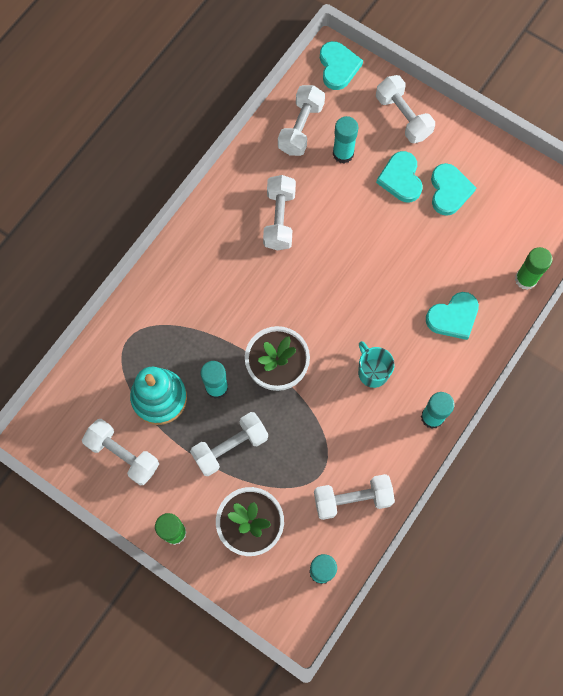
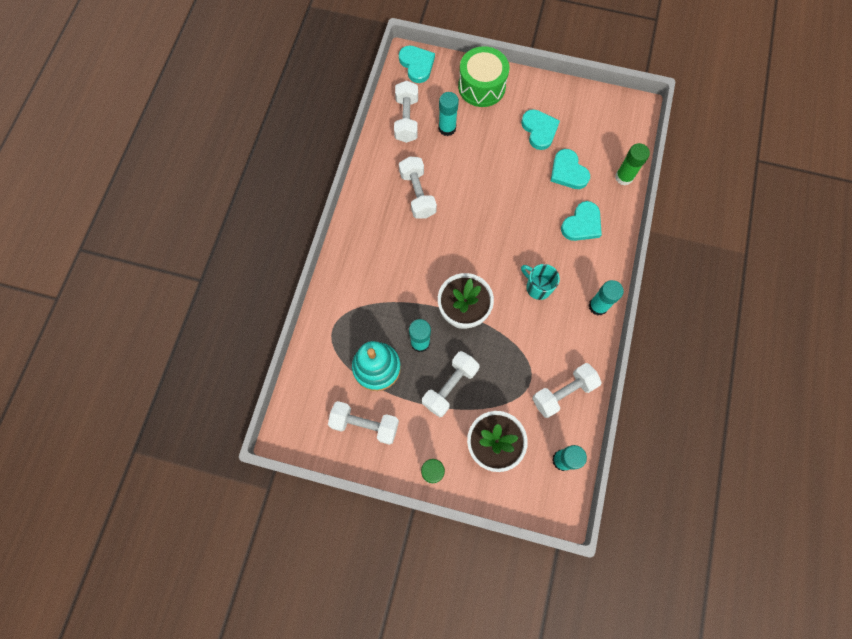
camera: 20 degrees left, 0 degrees up
white dumbbell [376,75,435,143] -> green drum [458,46,509,107]
turquoise heart [376,151,422,203] -> turquoise heart moved to [551,149,590,189]

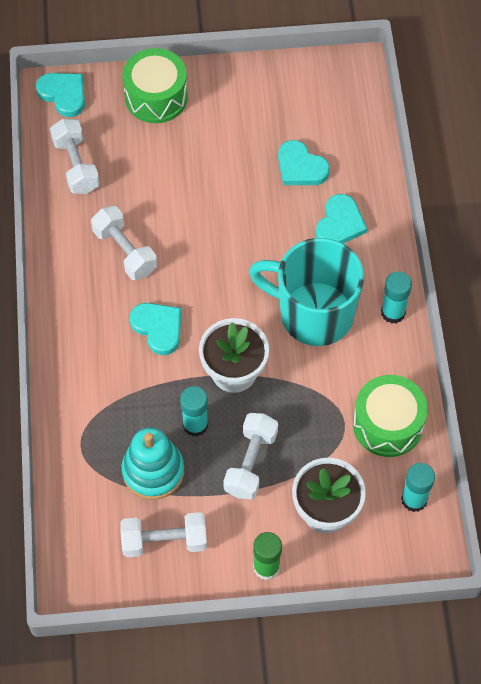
camera: 20 degrees left, 10 degrees down
turquoise glue stick [438,92,459,136] -> none
turquoise heart [521,109,560,150] -> turquoise heart moved to [130,303,181,355]
turquoise mug [521,264,560,300] -> turquoise mug [249,238,364,346], size x2.22
white dumbbell [532,363,602,418] -> green drum [353,375,428,457]
green glue stick [615,143,650,185] -> none

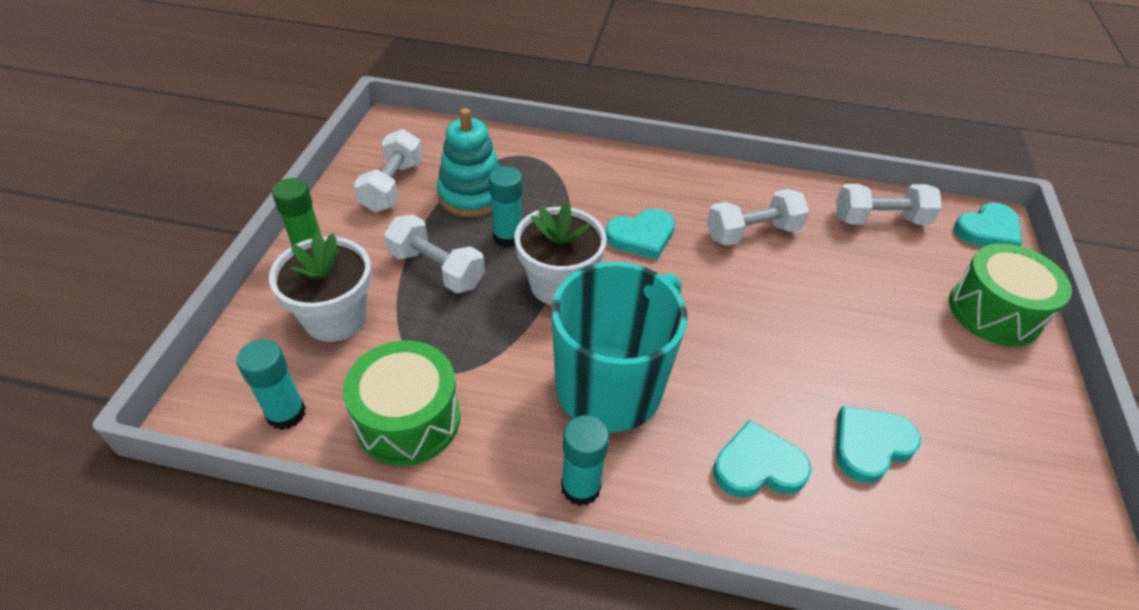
camera: 105 degrees right, 15 degrees down
turquoise heart [316,194,367,243] -> turquoise heart turned 135 degrees clockwise [713,420,811,498]

